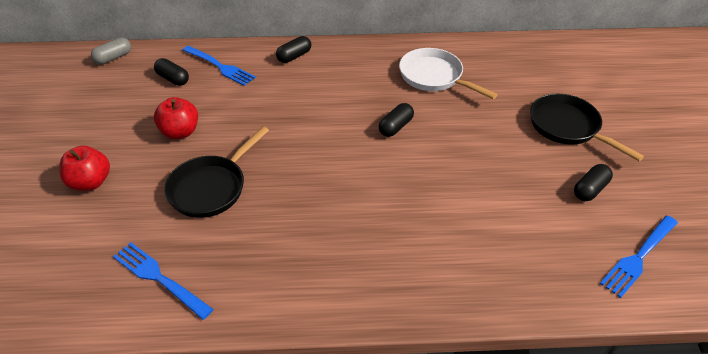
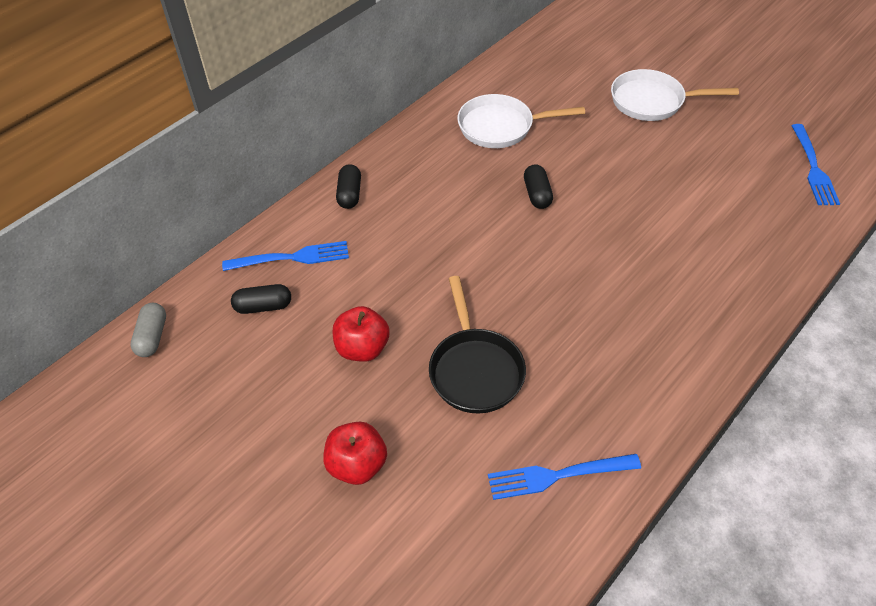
camera: 45 degrees left, 5 degrees up
black pan [530,94,644,161] -> white pan [611,69,739,121]
black capsule [574,164,613,201] -> none

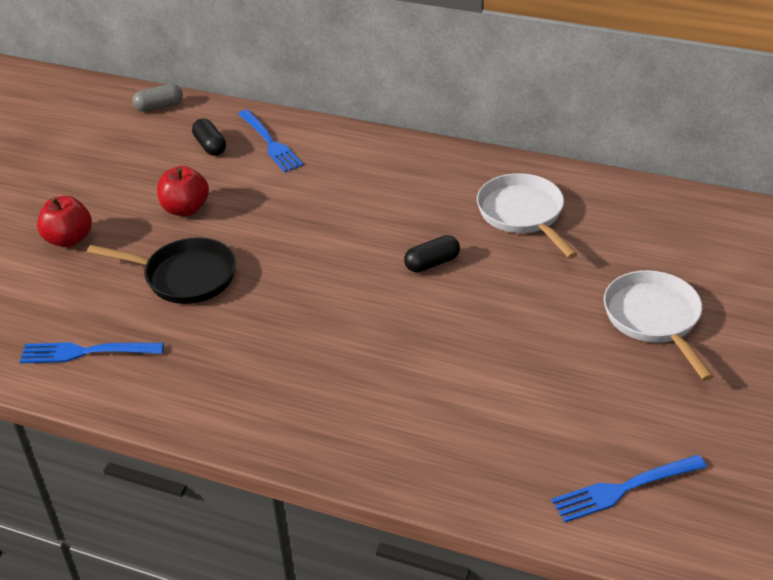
camera: 70 degrees right, 10 degrees down
black capsule [336,164,361,209] -> none
black pan [429,276,526,413] -> black pan turned 135 degrees counterclockwise [87,237,236,304]
blue fork [488,454,641,500] -> blue fork turned 60 degrees counterclockwise [19,342,164,363]

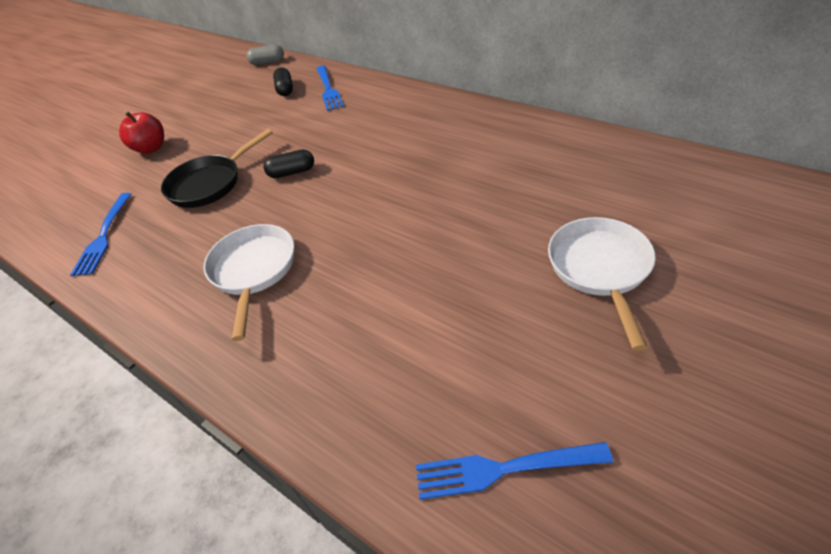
camera: 20 degrees right, 5 degrees up
blue fork [19,342,164,363] -> blue fork turned 105 degrees counterclockwise [70,193,131,276]
black pan [87,237,236,304] -> black pan turned 105 degrees clockwise [161,128,273,208]
red apple [157,166,209,216] -> none
black capsule [404,235,460,273] -> black capsule moved to [264,149,314,178]
white pan [477,173,578,259] -> white pan moved to [203,224,294,341]

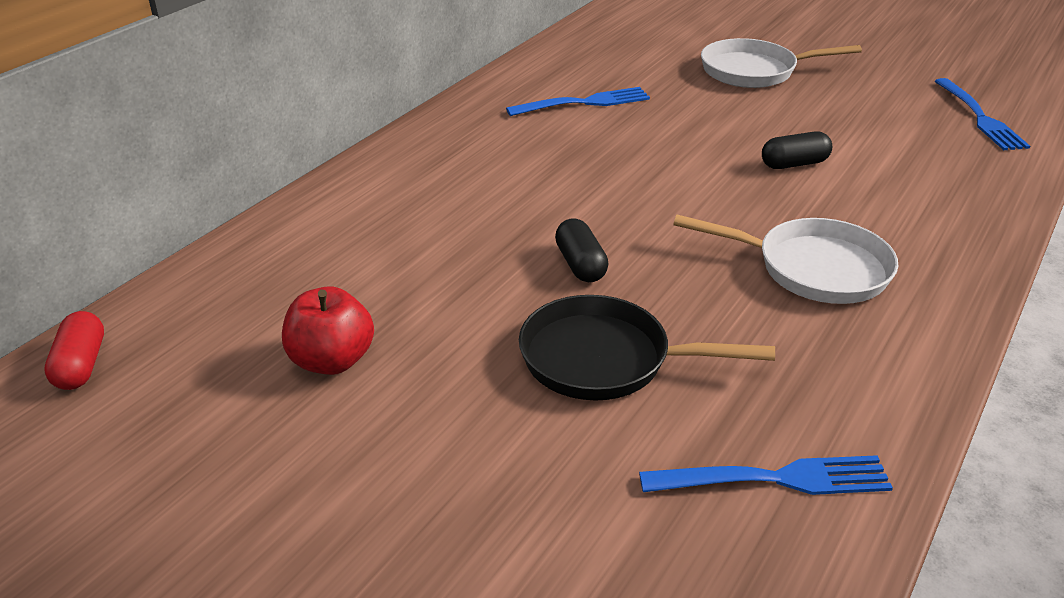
camera: 100 degrees left, 10 degrees down
red apple [119,112,164,154] -> red apple moved to [282,286,374,375]
black pan [161,128,273,208] -> black pan turned 150 degrees clockwise [519,295,775,401]
white pan [203,224,294,341] -> white pan turned 150 degrees counterclockwise [673,215,898,304]
grey capsule [246,44,284,65] -> red capsule [44,311,104,390]
black capsule [273,67,293,96] -> black capsule moved to [762,132,832,169]
blue fork [316,66,344,111] -> blue fork moved to [506,87,650,116]

